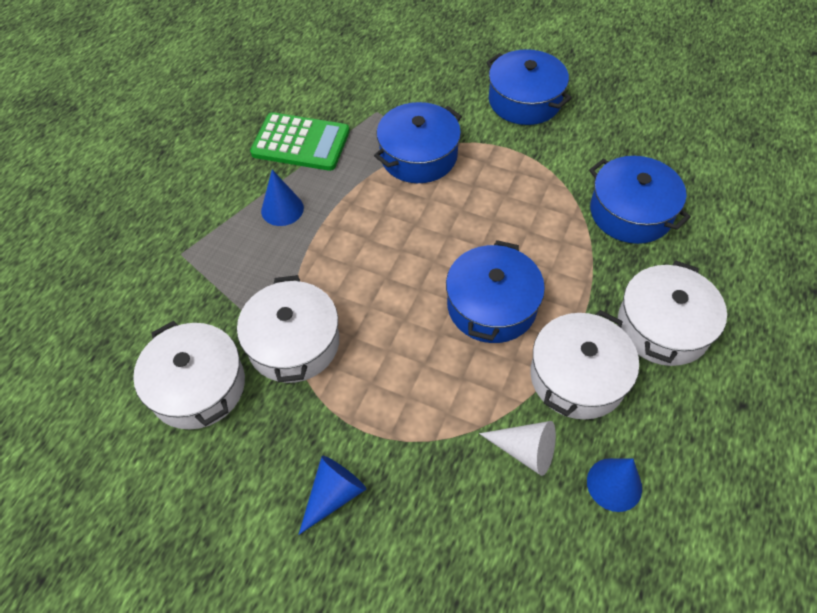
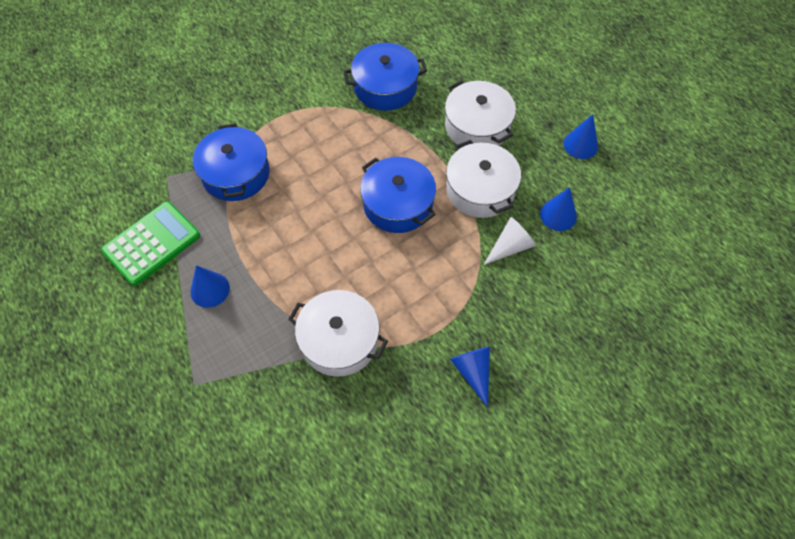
camera: 60 degrees left, 5 degrees up
white pot [133,321,245,429] -> none
blue pot [486,49,572,125] -> none
none -> blue cone [563,114,598,159]

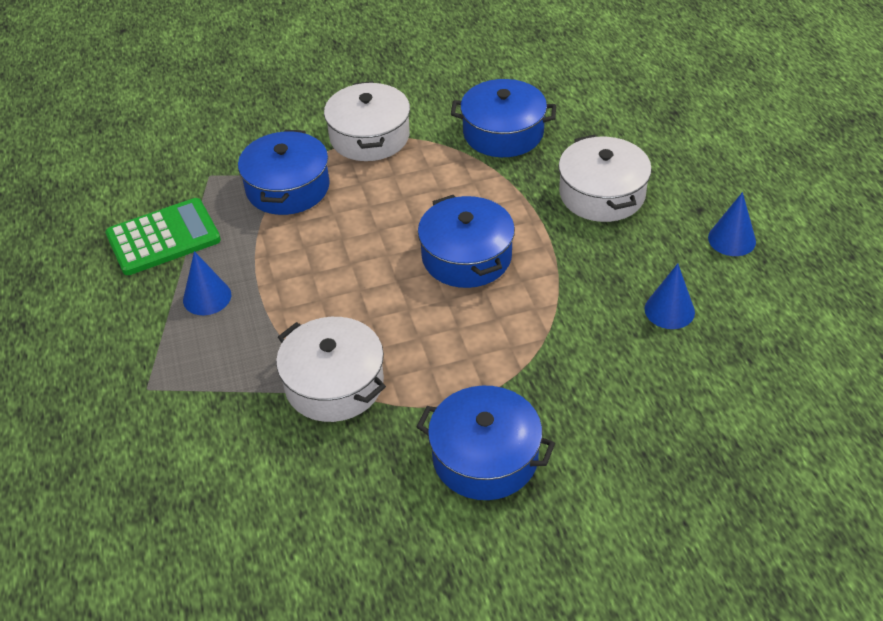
camera: 20 degrees right, 15 degrees down
white pot [446,140,521,218] -> white pot moved to [324,81,410,161]
blue cone [450,346,490,408] -> blue pot [417,386,555,500]
white cone [484,217,536,265] -> none

